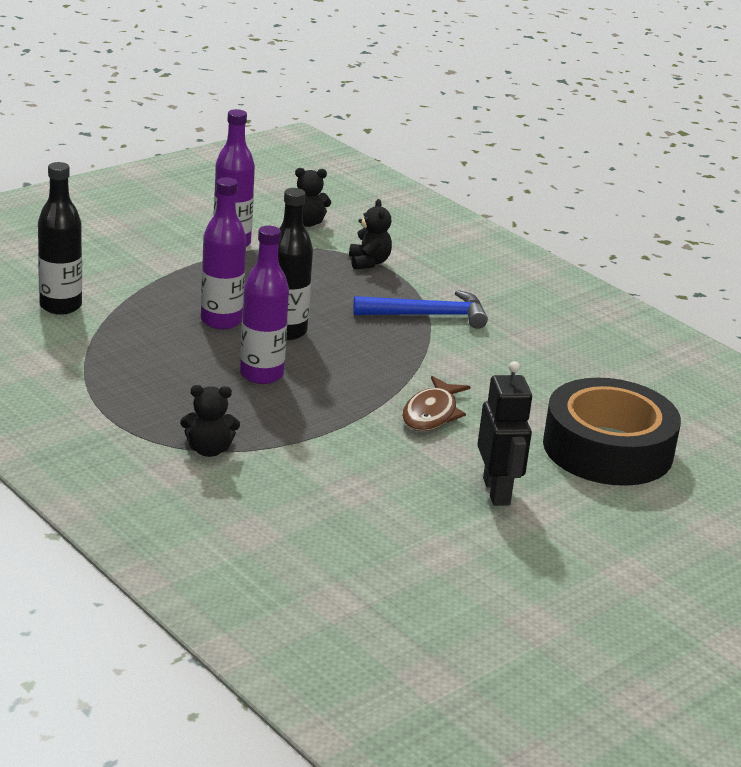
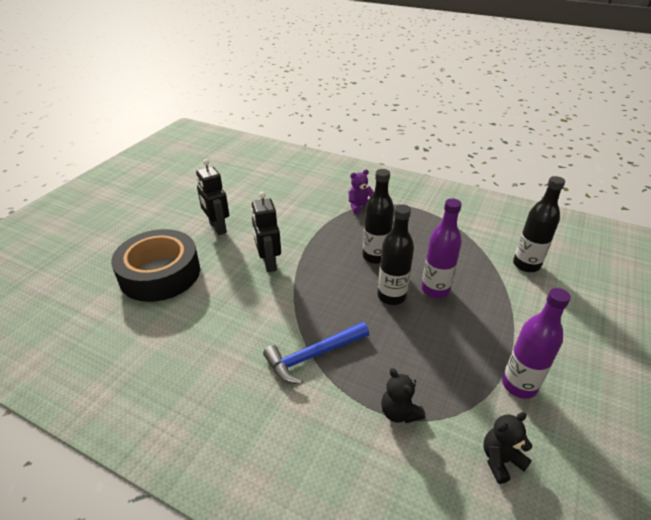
camera: 160 degrees right, 10 degrees up
black teddy bear [180,385,240,457] -> purple teddy bear [349,170,374,214]
purple bottle [240,226,289,384] -> black bottle [363,169,394,264]
brown fish [402,376,470,431] -> black robot [251,192,281,273]

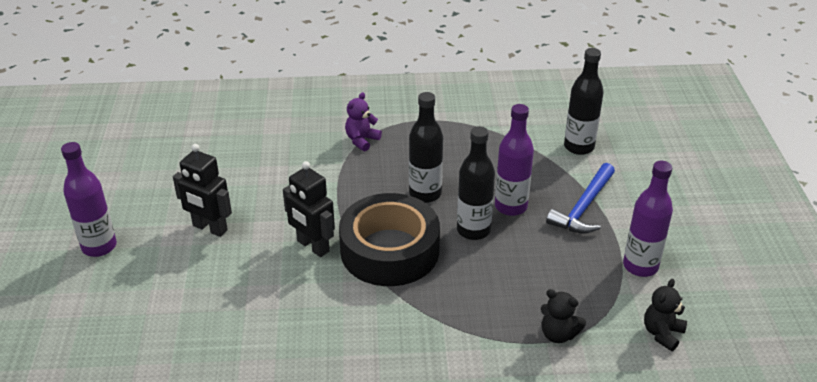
camera: 30 degrees left, 0 degrees up
black tape [111,229,200,302] -> black tape moved to [339,193,440,286]
blue hammer [263,322,369,384] -> blue hammer moved to [546,163,615,234]
none -> purple bottle [61,142,117,257]

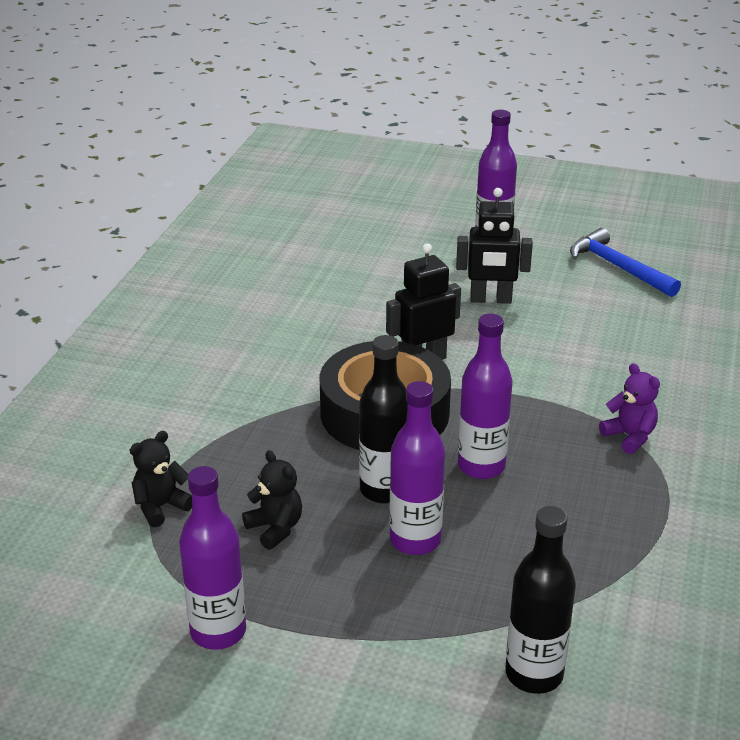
camera: 110 degrees right, 5 degrees down
black robot [173,144,232,237] -> black robot turned 135 degrees counterclockwise [456,188,533,304]
black bottle [409,92,443,203] -> purple bottle [458,314,512,479]
blue hammer [546,163,615,234] -> blue hammer moved to [570,228,681,297]
black teddy bear [644,279,687,351] -> black teddy bear moved to [242,450,302,550]

